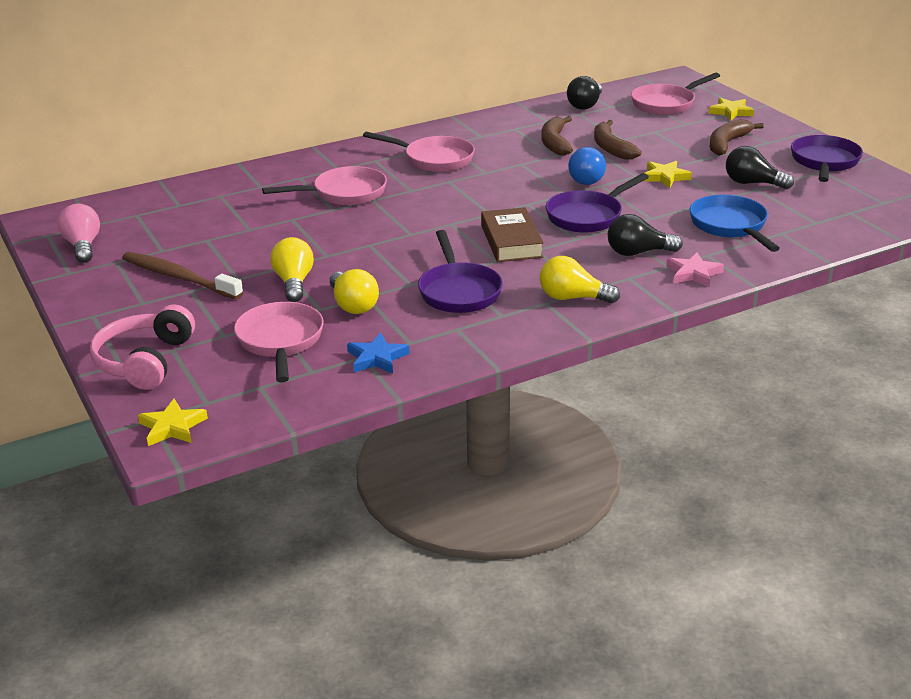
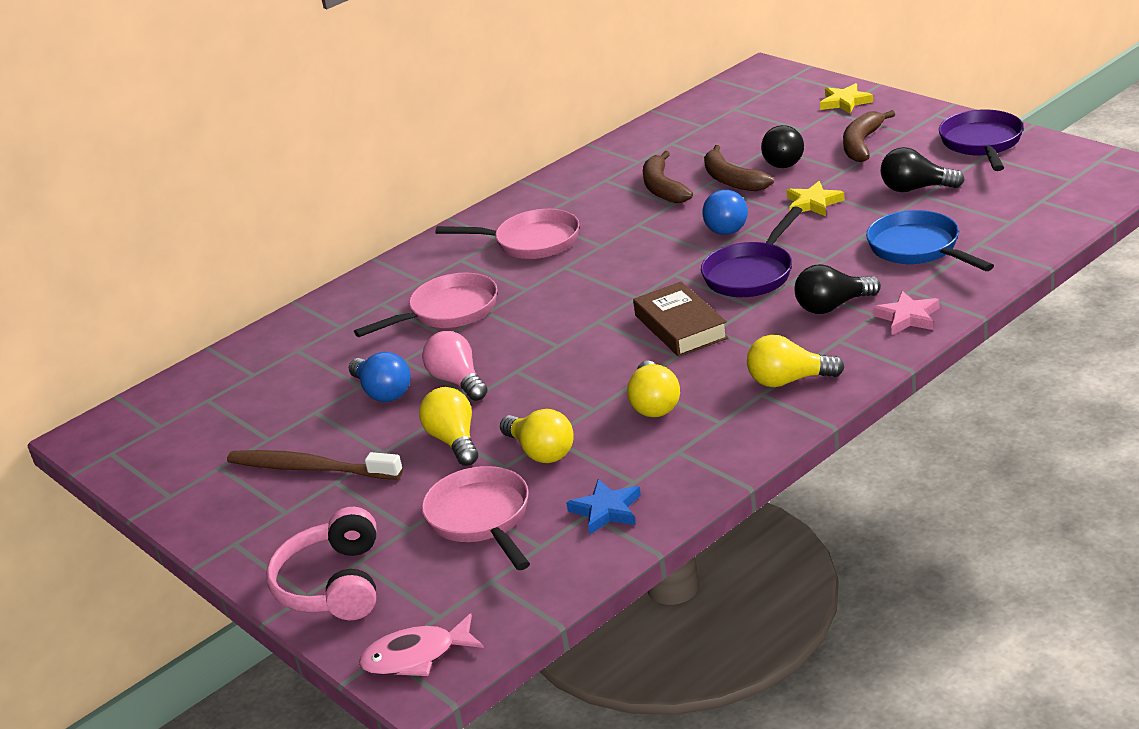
camera: 10 degrees left, 0 degrees up
pink light bulb [58,204,100,263] -> pink light bulb moved to [422,331,488,401]
yellow star [138,399,208,446] -> pink fish [359,613,484,676]
purple pan [418,230,503,313] -> yellow light bulb [627,361,680,417]
black light bulb [567,76,602,110] -> black light bulb moved to [761,125,804,168]
pink pan [631,73,720,115] -> none
none -> blue light bulb [349,352,411,402]

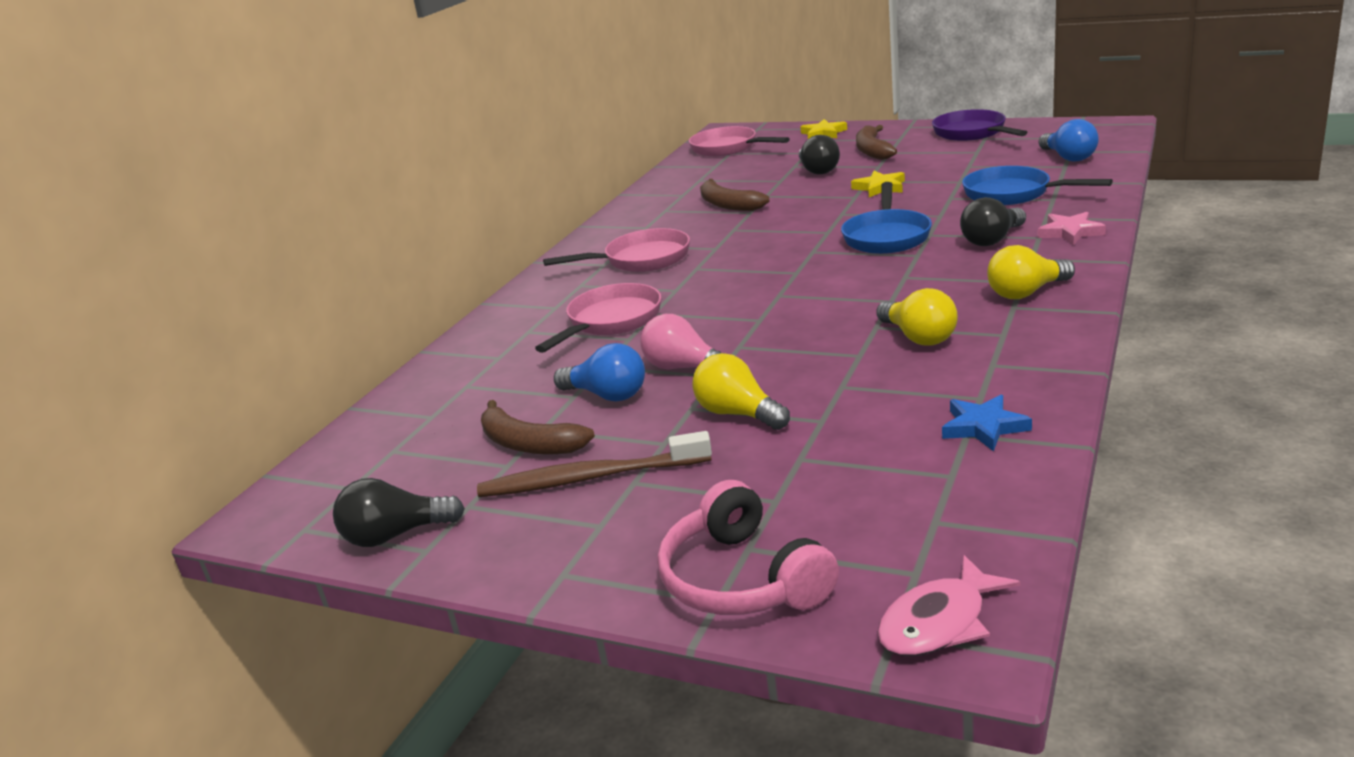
camera: 25 degrees left, 5 degrees down
pink pan [422,466,530,570] -> pink pan moved to [689,126,790,156]
yellow light bulb [500,409,574,463] -> none
brown book [633,282,728,357] -> none
purple pan [701,206,802,297] -> blue pan [841,182,932,254]
blue light bulb [703,190,748,235] -> blue light bulb moved to [1039,119,1099,162]
brown banana [704,145,774,191] -> brown banana moved to [481,400,595,455]
black light bulb [880,147,965,192] -> black light bulb moved to [333,478,465,547]

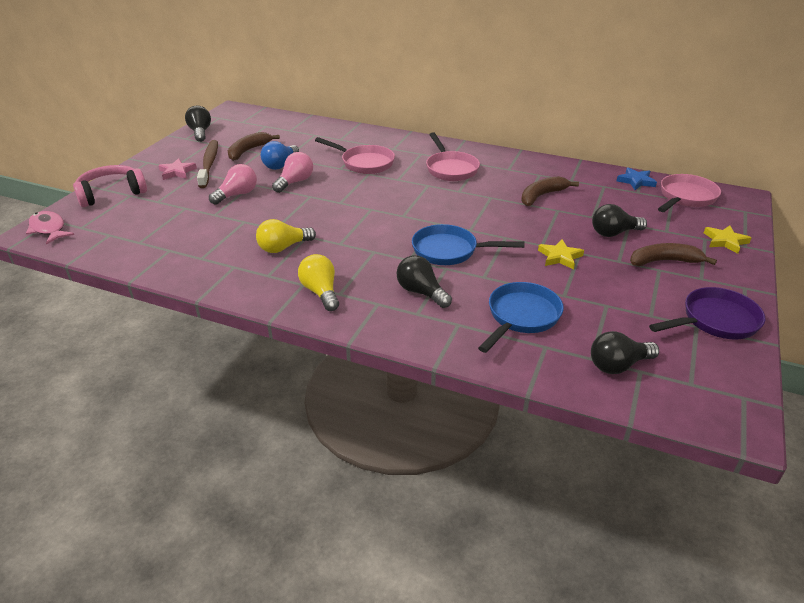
camera: 85 degrees right, 10 degrees up
yellow light bulb [692,353,790,430] -> pink light bulb [209,164,257,205]
blue star [942,395,1032,452] -> blue star moved to [617,167,657,190]
pink star [1038,212,1106,245] -> pink star moved to [158,158,197,180]
blue light bulb [1039,119,1099,162] -> black light bulb [591,331,659,374]

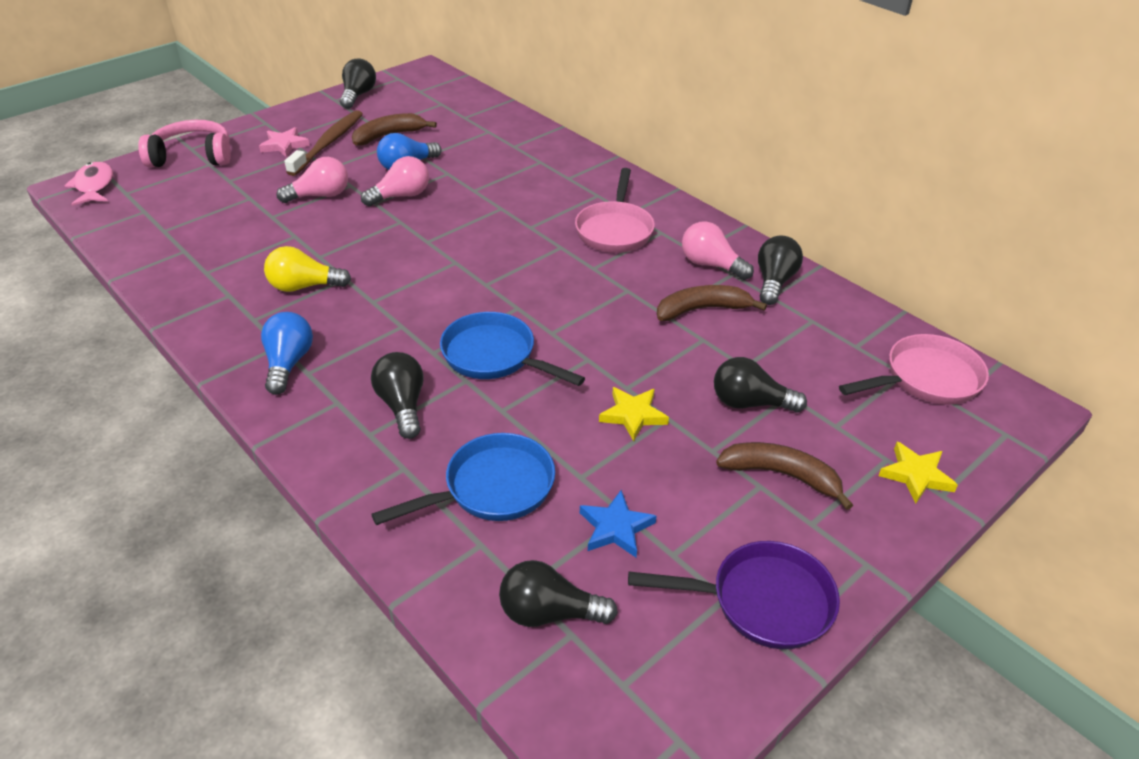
camera: 25 degrees right, 5 degrees up
yellow light bulb [298,254,339,311] -> blue light bulb [261,312,313,395]
pink pan [315,137,395,174] -> none
blue star [617,167,657,190] -> blue star moved to [580,490,657,557]
none -> pink light bulb [682,221,754,280]
none -> black light bulb [758,236,803,305]

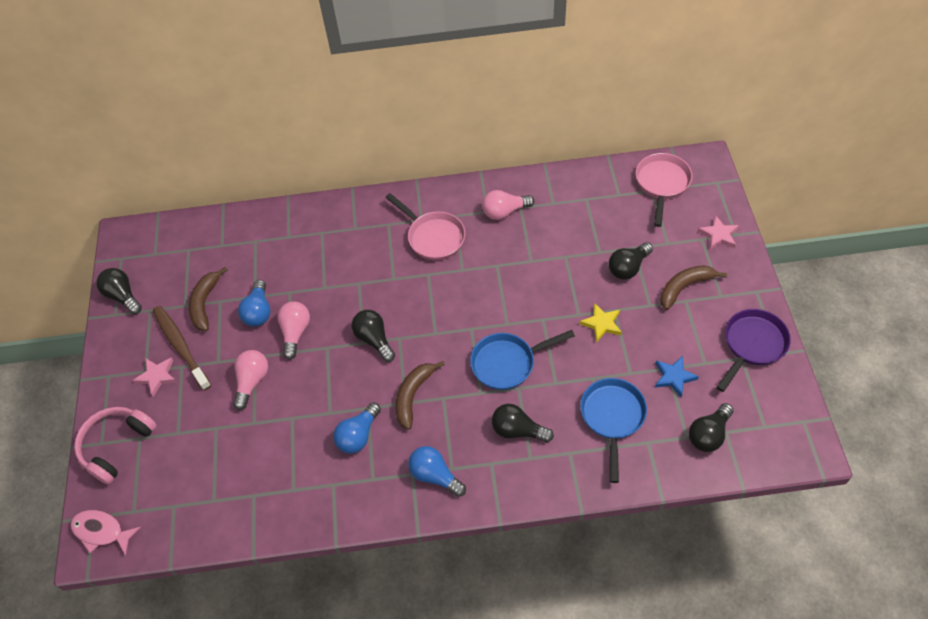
camera: 50 degrees left, 15 degrees up
yellow light bulb [264,246,351,292] -> blue light bulb [333,402,381,454]
brown banana [657,285,767,321] -> brown banana moved to [396,361,445,430]
black light bulb [758,236,803,305] -> black light bulb moved to [352,310,395,362]
yellow star [879,442,958,503] -> pink star [698,216,739,250]

